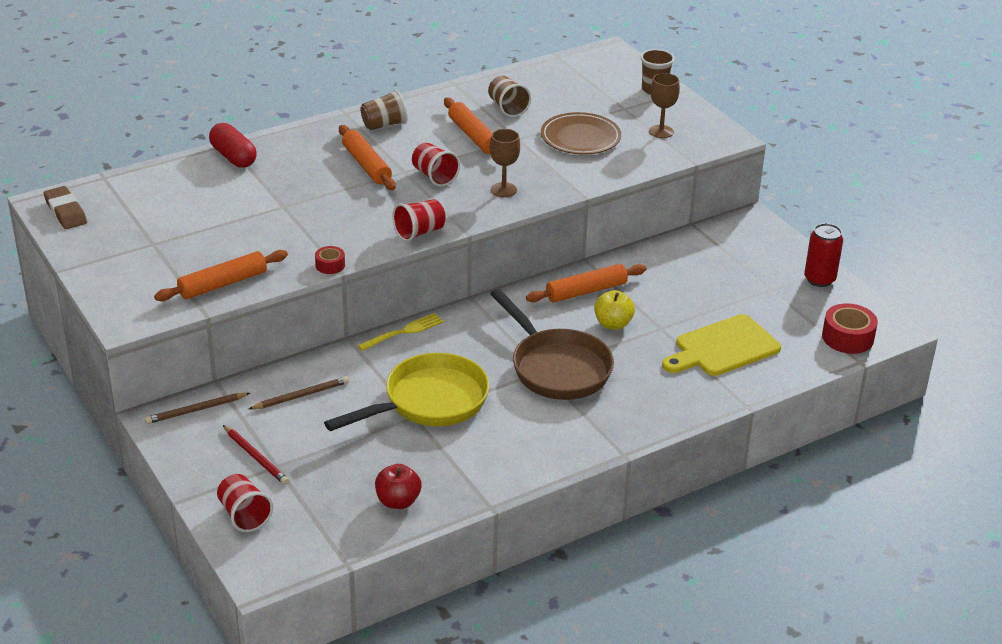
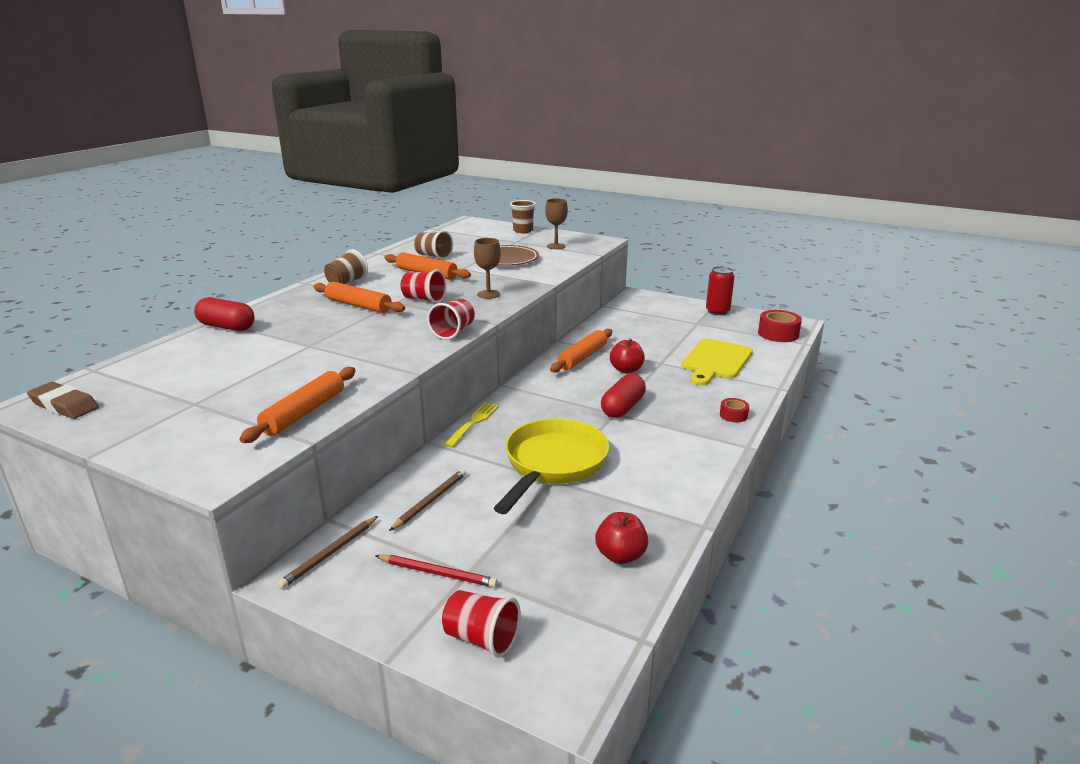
camera: 30 degrees left, 10 degrees down
red tape [315,246,345,274] -> red tape moved to [720,398,749,423]
brown pan [490,289,614,400] -> red capsule [601,374,646,418]
yellow apple [594,290,635,330] -> red apple [610,339,645,374]

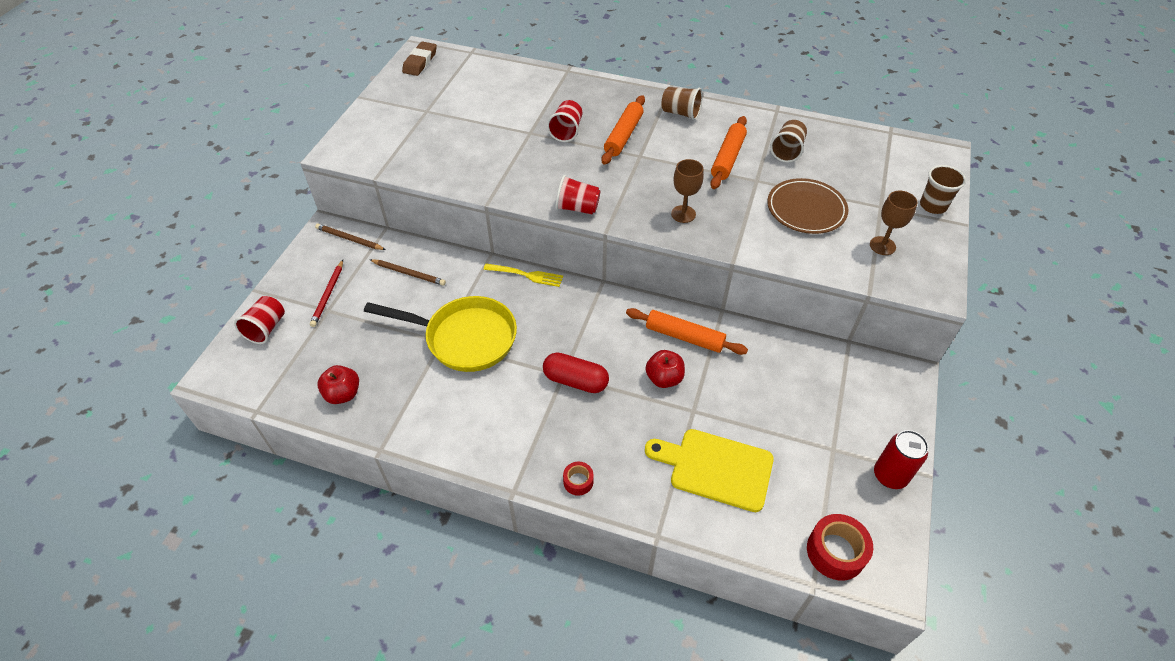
camera: 80 degrees right, 25 degrees up
red capsule [194,297,255,331] -> none
orange rolling pin [240,367,356,443] -> none
red cup [401,269,446,303] -> red cup moved to [547,100,583,142]

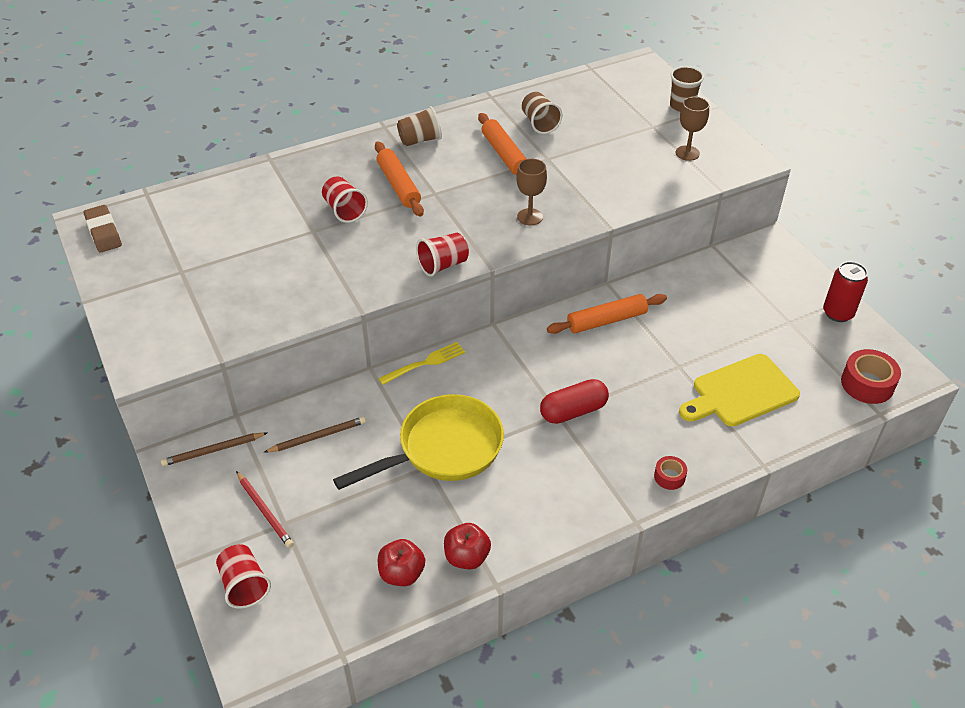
camera: 45 degrees left, 5 degrees down
red apple [645,350,685,388] -> red apple moved to [444,523,491,569]
brown plate [767,178,849,234] -> none

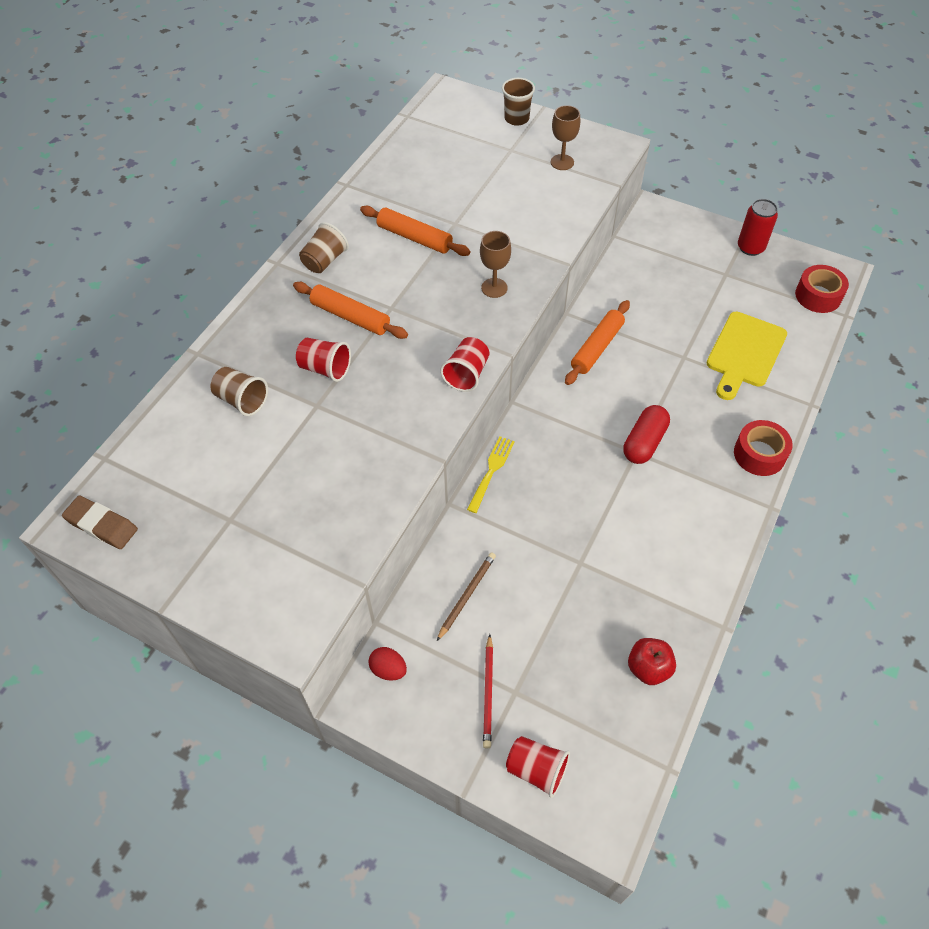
camera: 35 degrees left, 10 degrees up
brown pencil [161,432,267,466] -> red egg [368,647,407,681]
red pencil [236,471,294,548] -> red pencil turned 75 degrees clockwise [483,634,493,749]
yellow pan [333,394,504,490] -> none
red apple [444,523,491,569] -> none
brown cup [522,92,562,134] -> brown cup moved to [211,367,268,416]
red tape [654,456,687,490] -> red tape [734,420,793,476], size x1.80

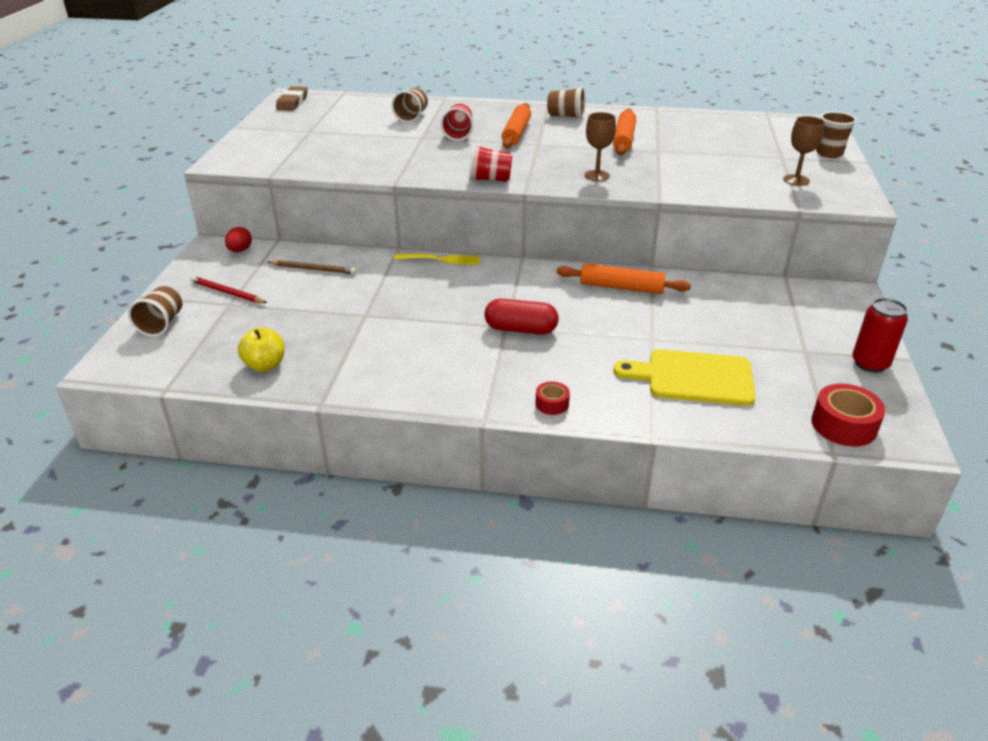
camera: 70 degrees right, 20 degrees down
red pencil [483,634,493,749] -> red pencil turned 45 degrees clockwise [190,276,267,303]
red cup [506,736,570,798] -> brown cup [128,286,182,337]
red apple [628,638,676,685] -> yellow apple [238,328,284,372]
red tape [734,420,793,476] -> red tape [535,381,570,415], size x0.56

